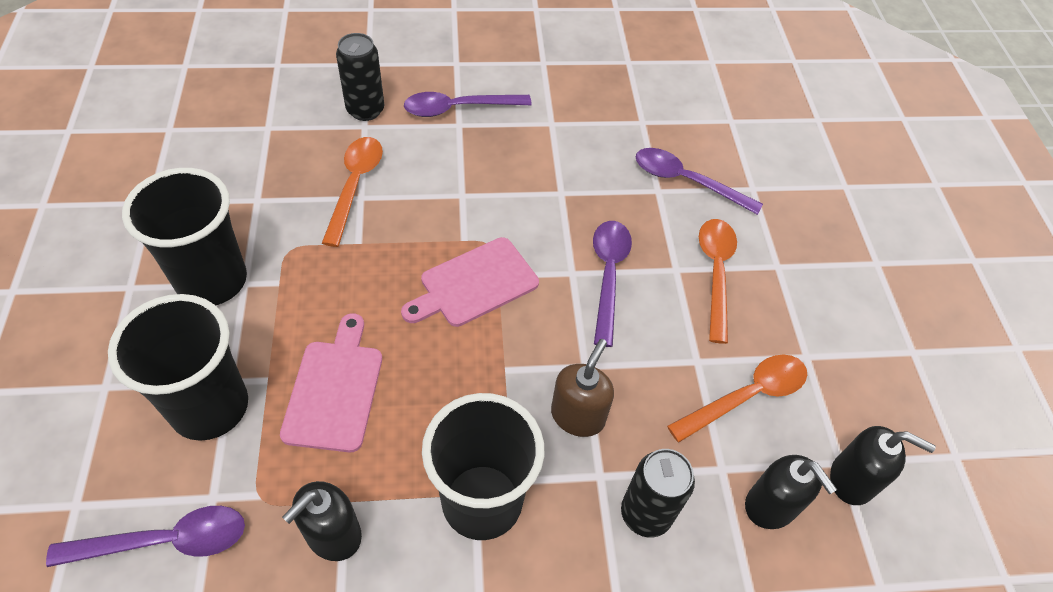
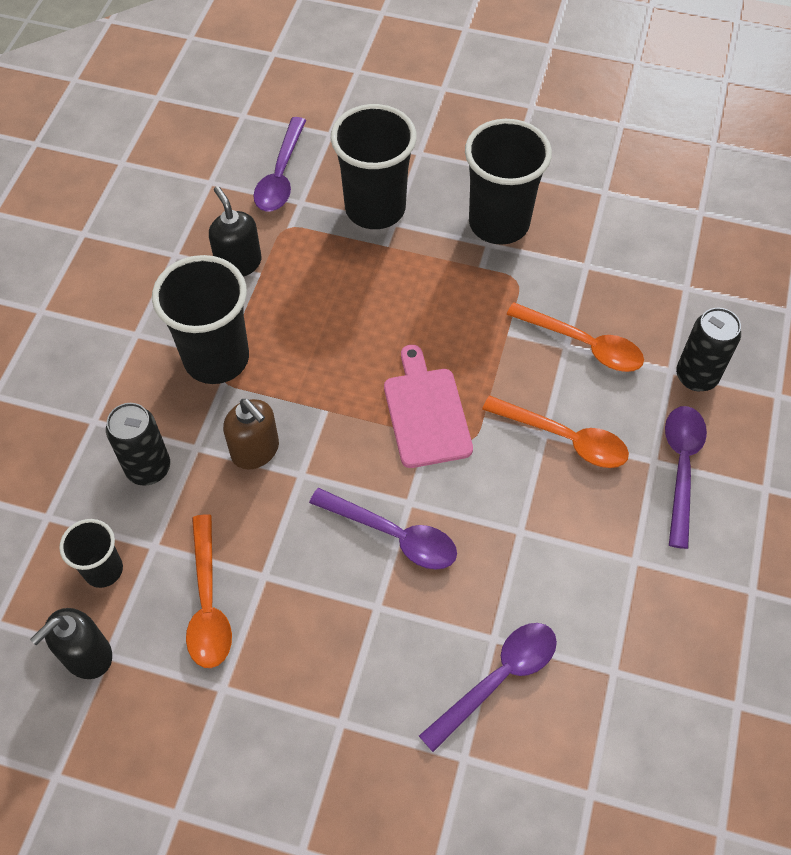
camera: 115 degrees right, 5 degrees up
pink cutting board [280,313,382,453] -> none
orange spoon [699,219,737,344] -> orange spoon moved to [482,396,629,468]
black soap dispenser [745,455,837,529] -> black cup [59,519,123,588]

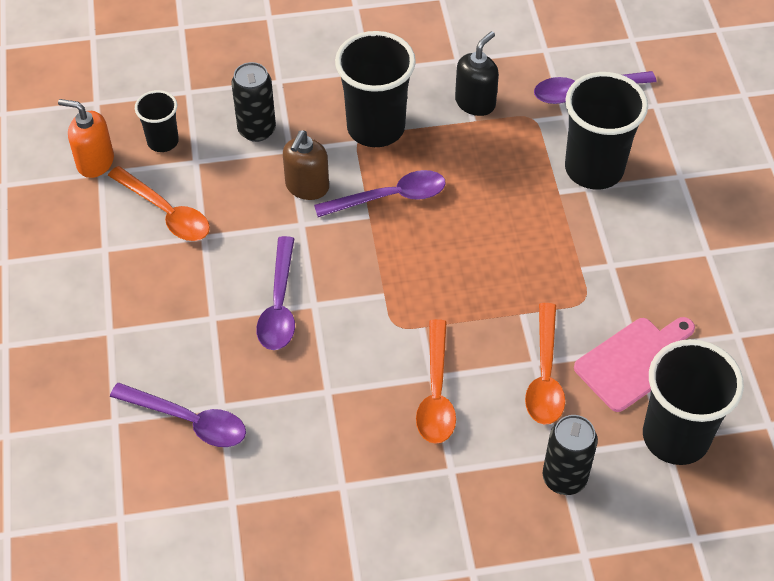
camera: 65 degrees right, 5 degrees down
black soap dispenser [30,608,112,679] -> orange soap dispenser [58,99,114,178]
orange spoon [186,514,232,668] -> orange spoon turned 105 degrees counterclockwise [108,166,210,241]
pink cutting board [384,345,473,468] -> pink cutting board moved to [574,317,695,412]
black cup [465,119,552,245] -> black cup moved to [643,339,744,465]
purple spoon [665,406,707,549] -> purple spoon moved to [314,170,446,217]

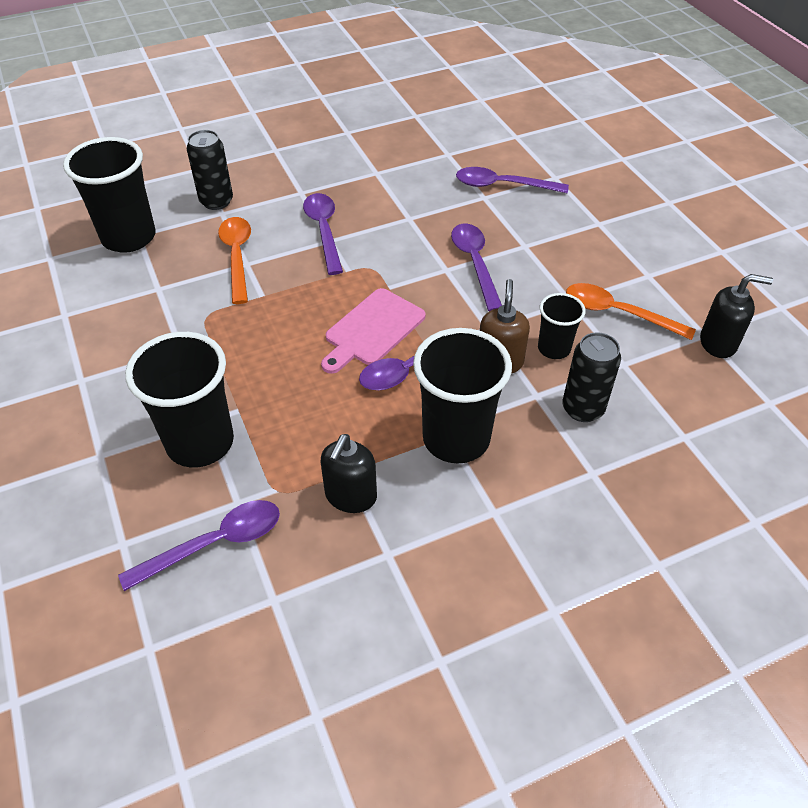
camera: 165 degrees right, 5 degrees down
orange soap dispenser [58,99,114,178] -> black soap dispenser [700,274,773,358]
black cup [135,90,179,152] -> black cup moved to [538,293,586,359]
orange spoon [416,319,456,444] -> purple spoon [303,193,343,275]
pink cutting board [574,317,695,412] -> pink cutting board moved to [321,288,426,374]

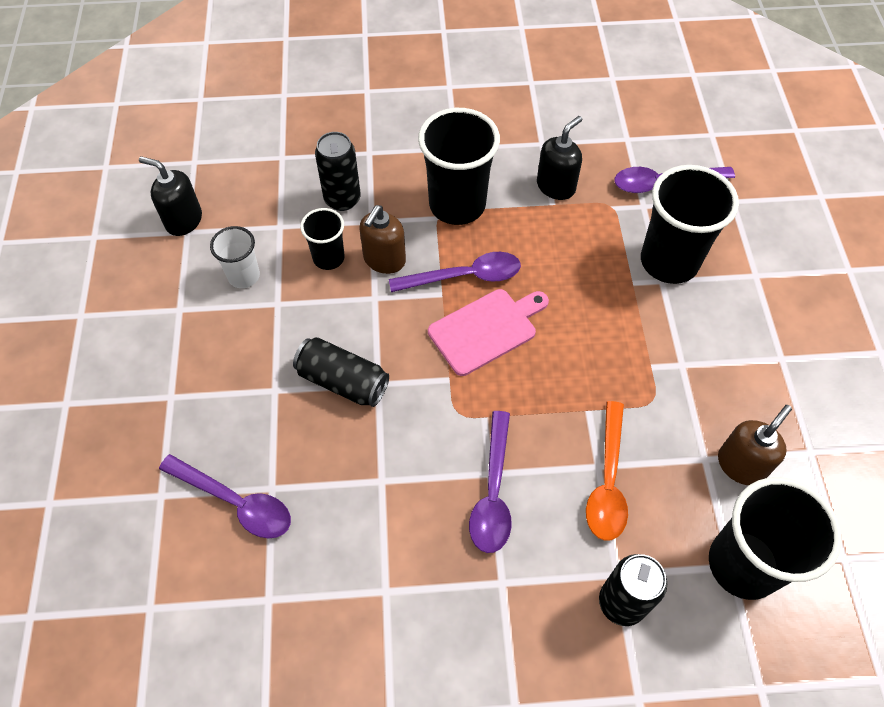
camera: 160 degrees left, 10 degrees up
purple spoon [451,224,502,311] -> black can [293,337,389,407]
orange spoon [566,283,696,340] -> white cup [210,226,260,288]
none -> brown soap dispenser [718,405,792,485]

